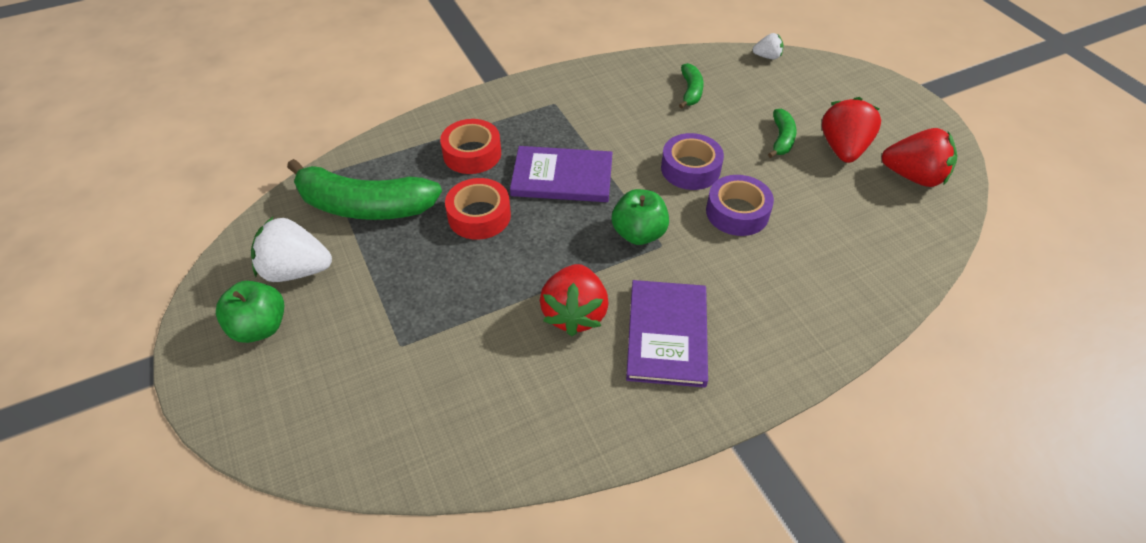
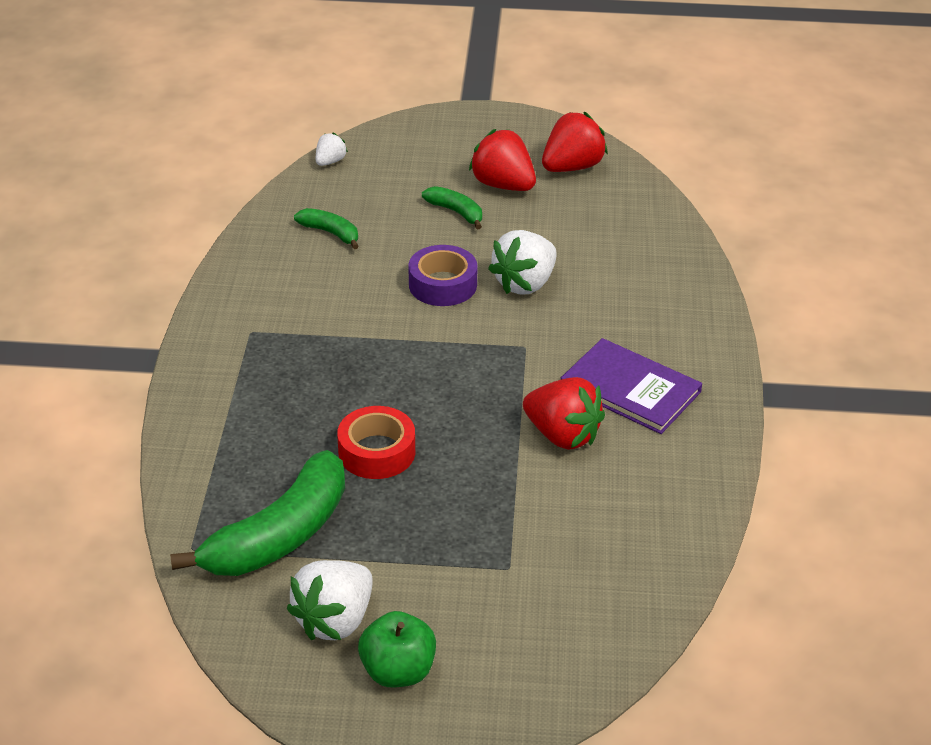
camera: 60 degrees left, 10 degrees down
red tape [440,119,501,174] -> none
purple book [510,146,613,202] -> none
green apple [612,189,669,245] -> none
purple tape [706,175,774,236] -> white strawberry [488,230,557,295]

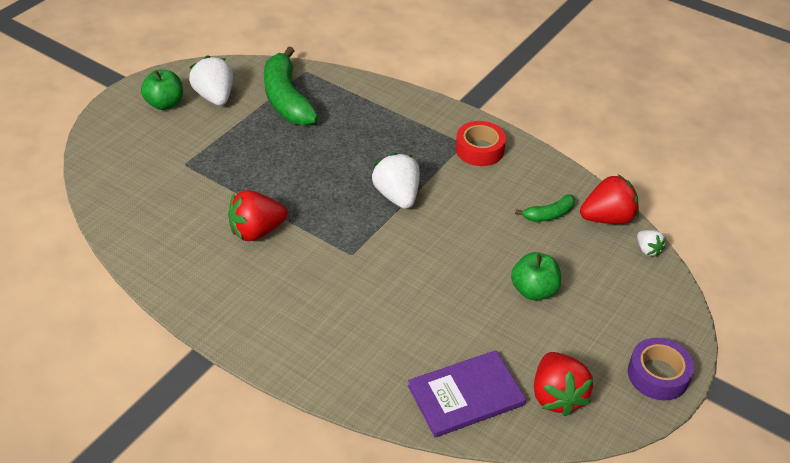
camera: 120 degrees right, 5 degrees up
red tape [337,406,415,479] -> red tape moved to [456,121,506,166]
purple tape [408,245,477,306] -> purple tape moved to [628,338,694,400]
green banana [422,186,482,229] -> green apple [511,252,561,300]
red strawberry [469,129,536,191] -> red strawberry moved to [580,175,639,224]
white strawberry [488,230,557,295] -> white strawberry moved to [372,153,420,209]
purple book [561,338,702,434] -> purple book moved to [408,350,526,437]

